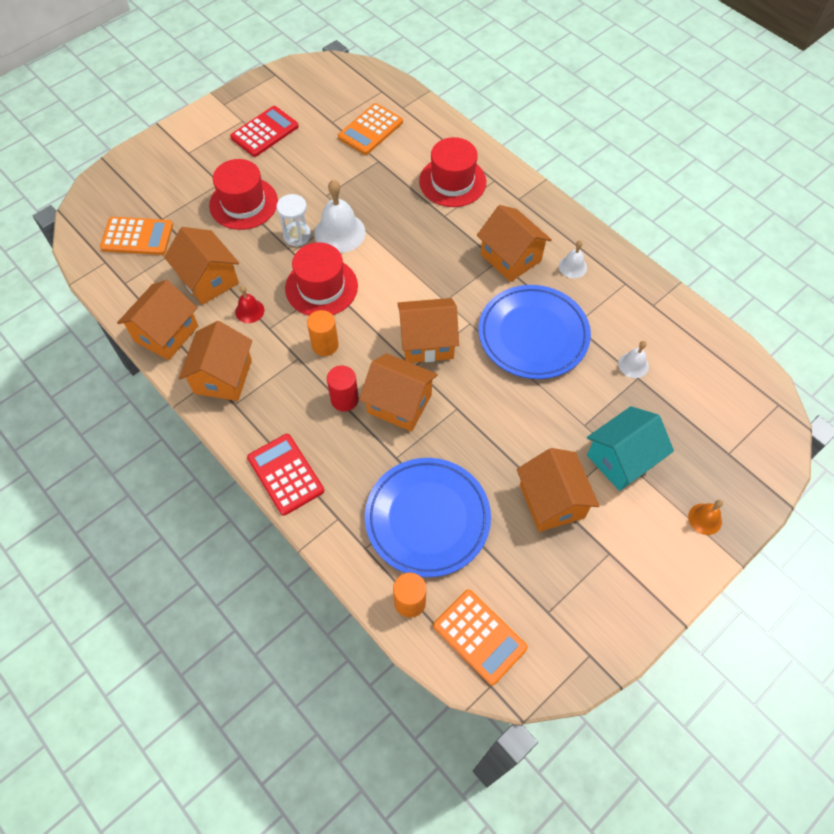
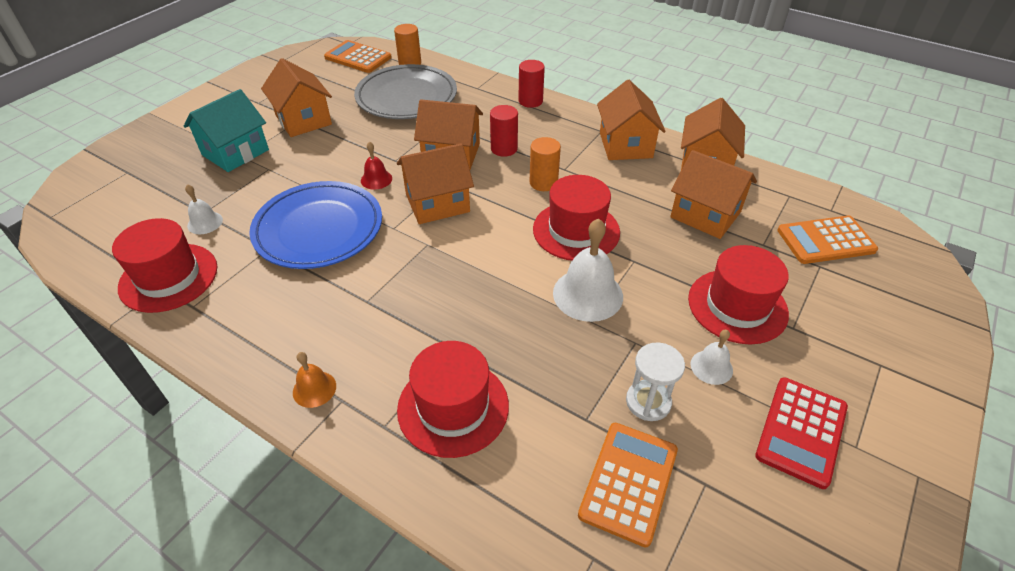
camera: 165 degrees right, 15 degrees down
red bell [235,285,264,323] -> red bell moved to [361,141,392,190]
red calculator [247,434,324,516] -> red cylinder [519,60,545,108]
white hourglass [277,194,311,246] -> white hourglass moved to [626,342,685,421]
blue plate [365,458,491,577] -> grey plate [354,64,457,119]
orange house [477,205,552,282] -> none
white bell [559,240,587,278] -> white bell moved to [690,330,733,385]
orange bell [688,500,723,535] -> orange bell moved to [293,352,336,408]
none -> red hat [112,218,217,313]

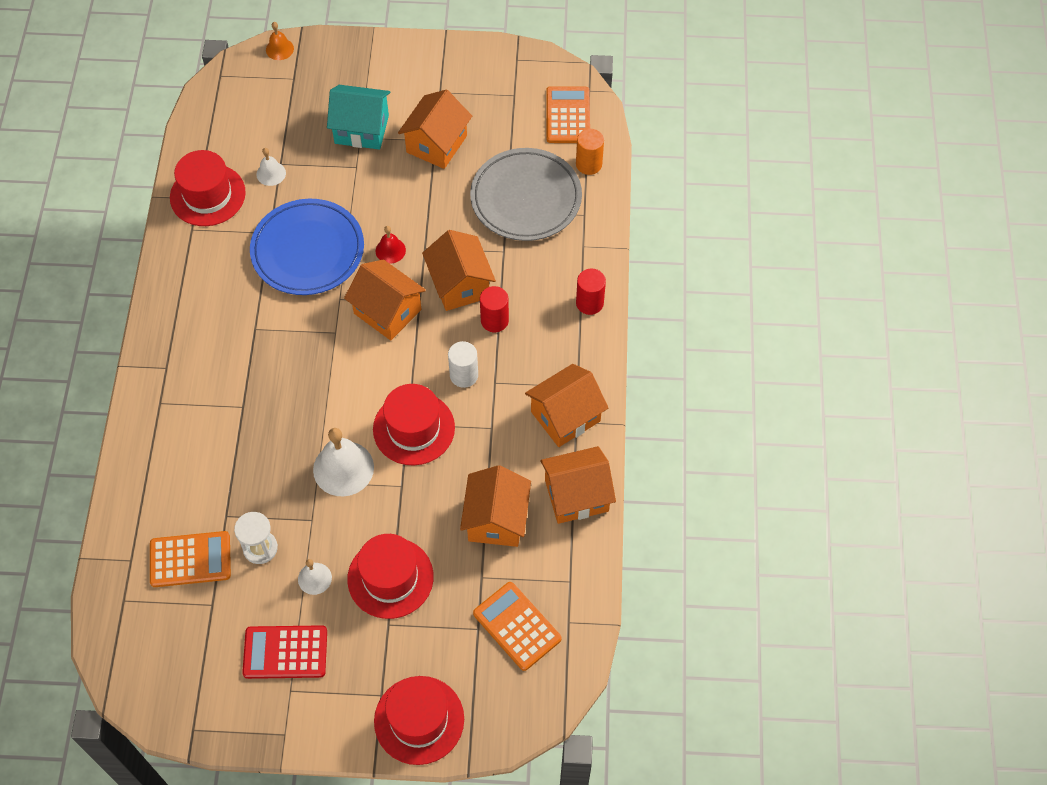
camera: 60 degrees right, 15 degrees up
orange bell [293,352,336,408] -> orange bell moved to [266,22,294,60]
red hat [397,341,509,458] -> red hat moved to [374,676,464,765]
orange cylinder [530,137,561,191] -> white cylinder [448,341,478,388]

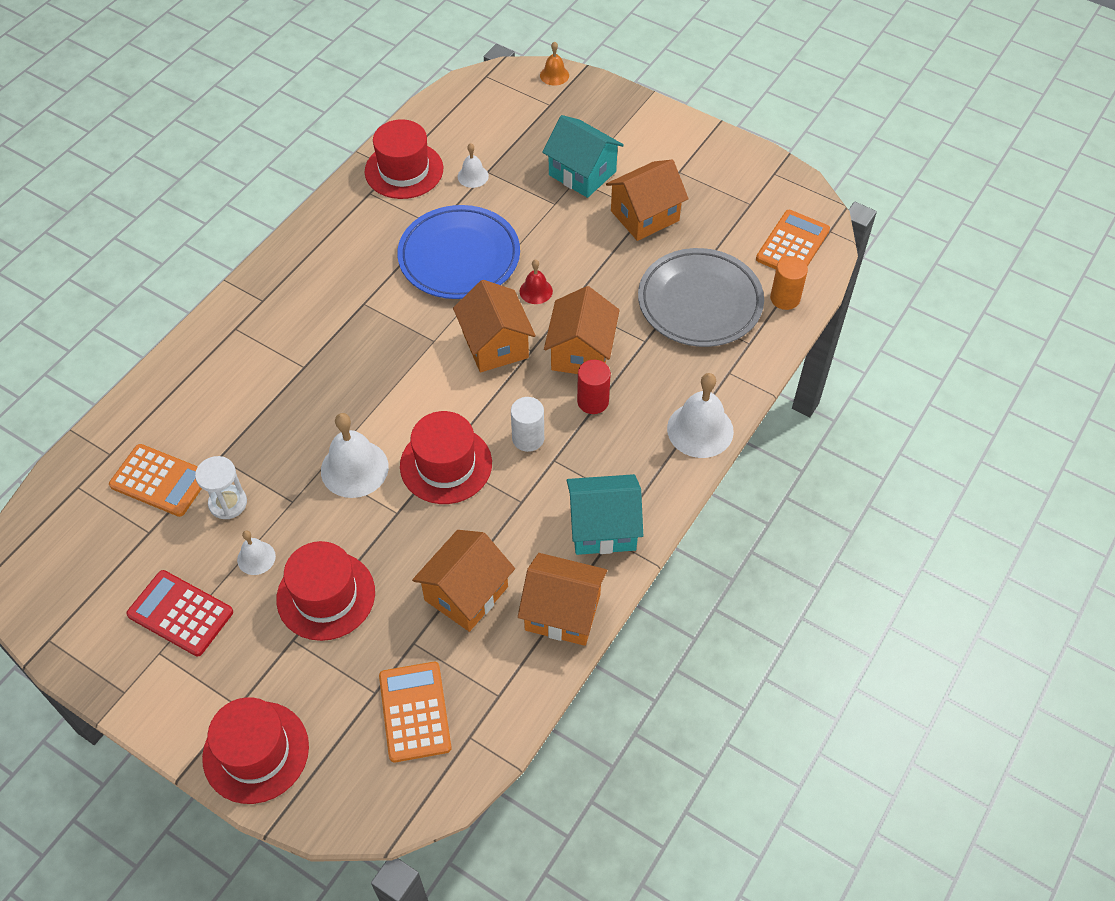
camera: 30 degrees right, 5 degrees down
orange house [525,364,608,447] -> turquoise house [567,474,643,555]
red cylinder [576,269,606,315] -> white bell [667,373,734,458]

